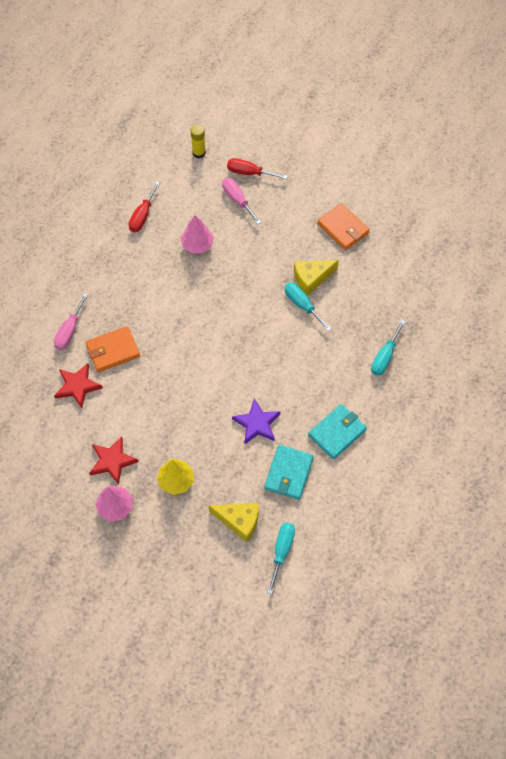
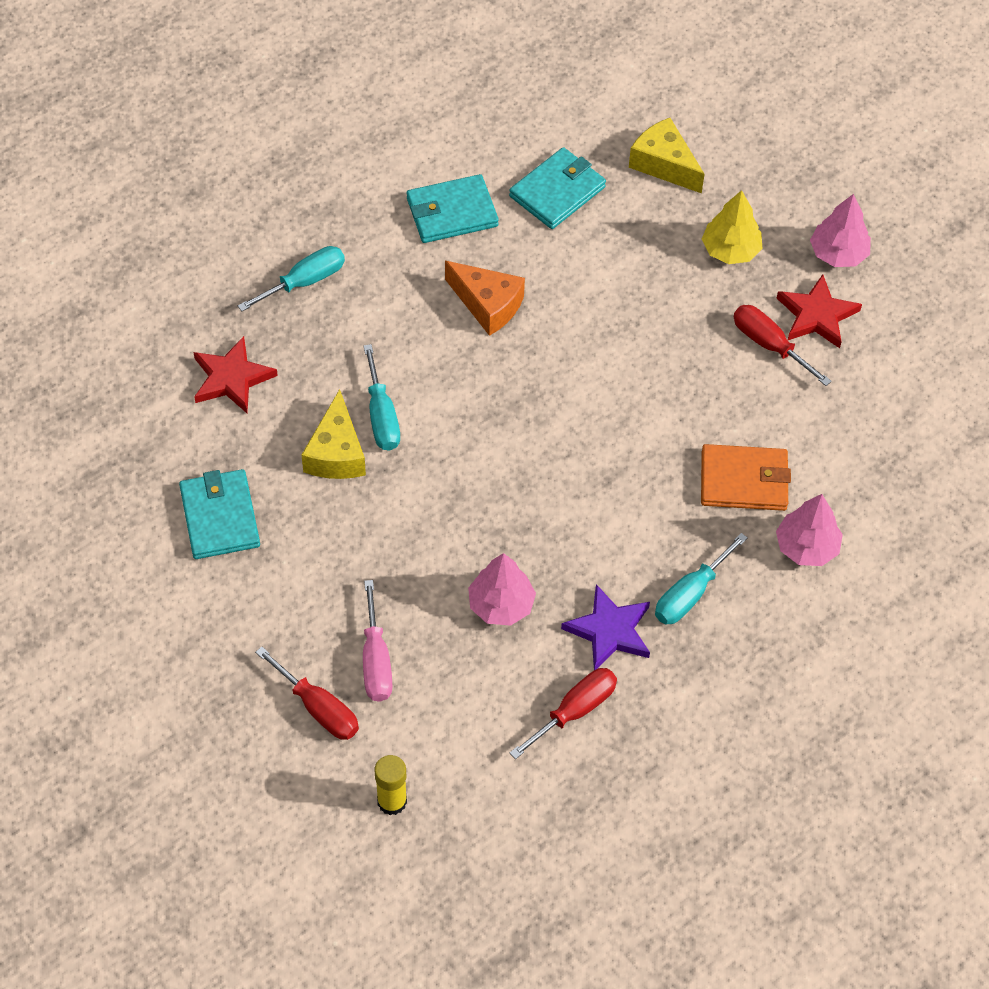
camera: 155 degrees left, 5 degrees down
pink screwdriver [54,293,88,350] -> pink tree [776,494,843,566]
red star [54,363,103,408] -> red star moved to [194,336,278,413]
purple star [232,398,281,445] -> purple star moved to [561,584,650,670]
turquoise screwdriver [267,522,295,594] -> turquoise screwdriver moved to [655,533,748,625]
yellow cheese [294,260,339,296] -> yellow cheese turned 90 degrees clockwise [302,389,366,479]
orange wallet [317,203,370,250] -> turquoise wallet [179,469,260,559]
none -> orange cheese [445,261,525,336]
none -> red screwdriver [734,305,832,386]

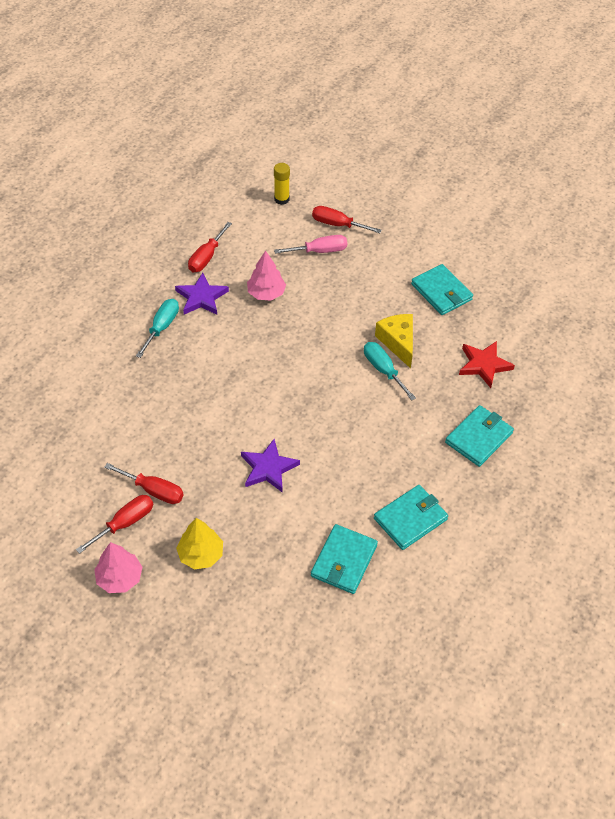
camera: 160 degrees right, 5 degrees down
turquoise screwdriver [238,246,345,311] -> turquoise wallet [445,405,514,467]
pink screwdriver [363,580,393,702] -> pink screwdriver turned 105 degrees clockwise [274,235,347,254]
orange cheese [445,261,525,336] -> none
yellow cheese [629,118,705,194] -> none
orange wallet [701,444,791,511] -> none
pink tree [776,494,843,566] -> none
red star [777,274,862,348] -> red screwdriver [76,495,153,554]
none -> purple star [241,439,300,493]

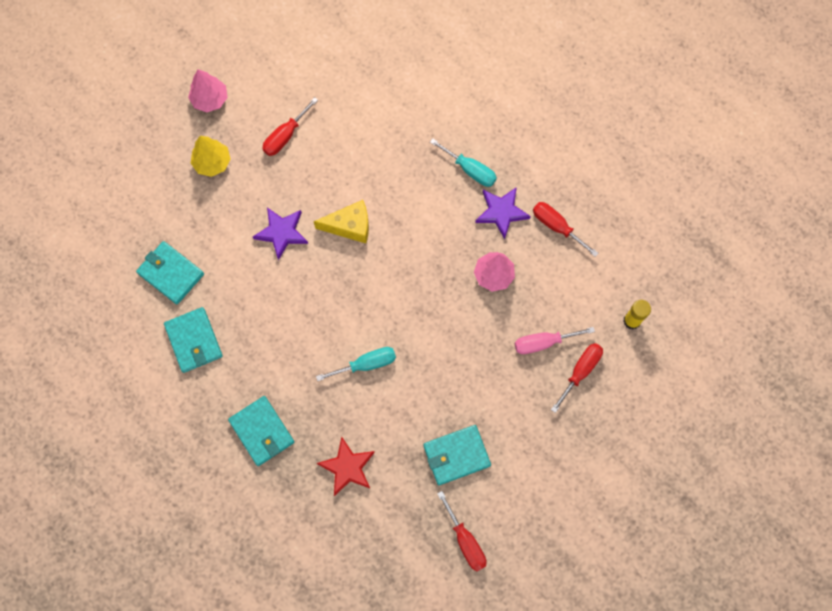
camera: 105 degrees right, 20 degrees up
red screwdriver [76,495,153,554] -> red screwdriver moved to [437,491,487,571]
pink screwdriver [274,235,347,254] -> pink screwdriver turned 75 degrees clockwise [515,327,595,354]
yellow cheese [375,314,413,369] -> yellow cheese moved to [314,200,369,243]

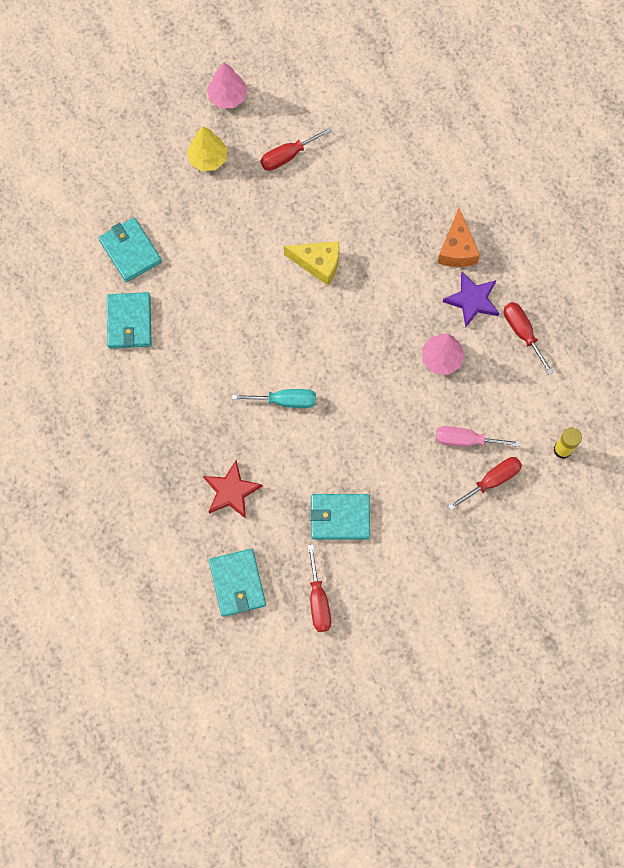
camera: 20 degrees right, 0 degrees up
turquoise wallet [228,396,294,466] -> turquoise wallet moved to [209,549,266,617]
purple star [253,207,308,260] -> none
turquoise screwdriver [430,139,497,187] -> orange cheese [437,208,480,267]

